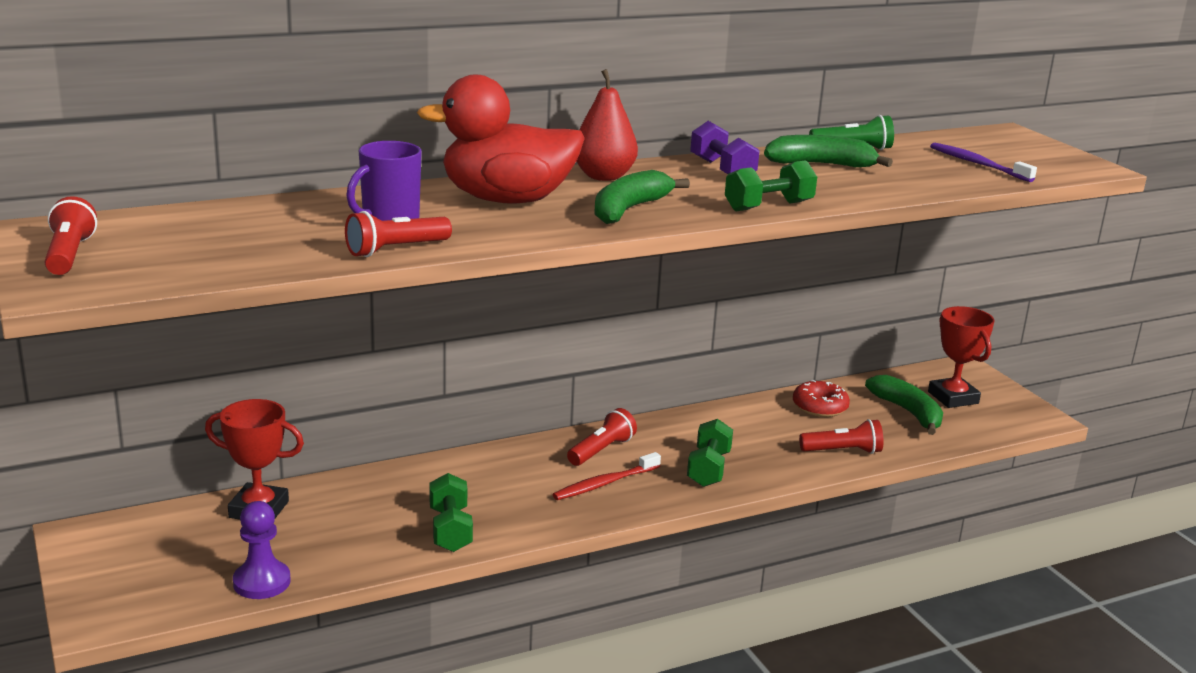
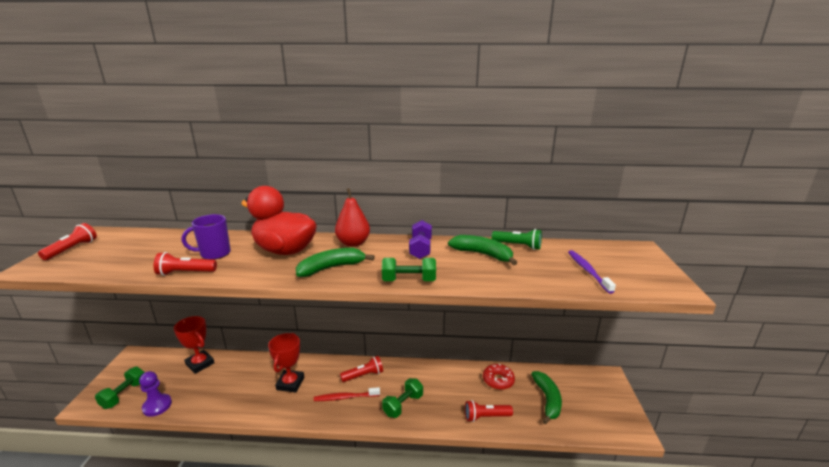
camera: 30 degrees right, 0 degrees up
green dumbbell [429,473,473,552] -> green dumbbell moved to [95,367,145,409]
red flashlight [799,419,883,454] -> red flashlight turned 150 degrees clockwise [465,400,513,422]
red trophy [928,306,994,408] -> red trophy moved to [268,333,304,392]

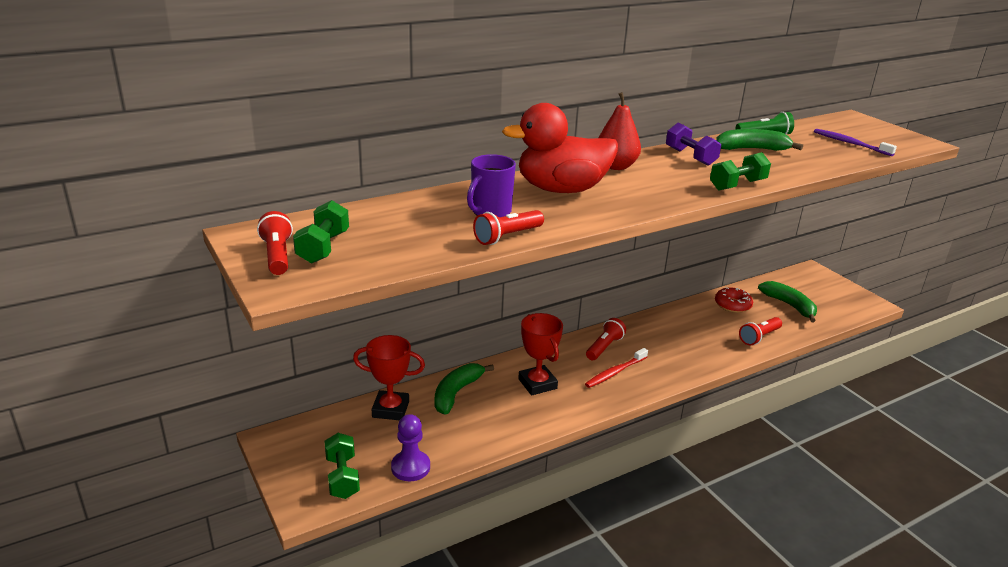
camera: 35 degrees left, 5 degrees up
green banana [296,248,375,277] -> green banana moved to [434,363,494,415]
green dumbbell [382,378,423,418] -> green dumbbell moved to [293,200,349,263]

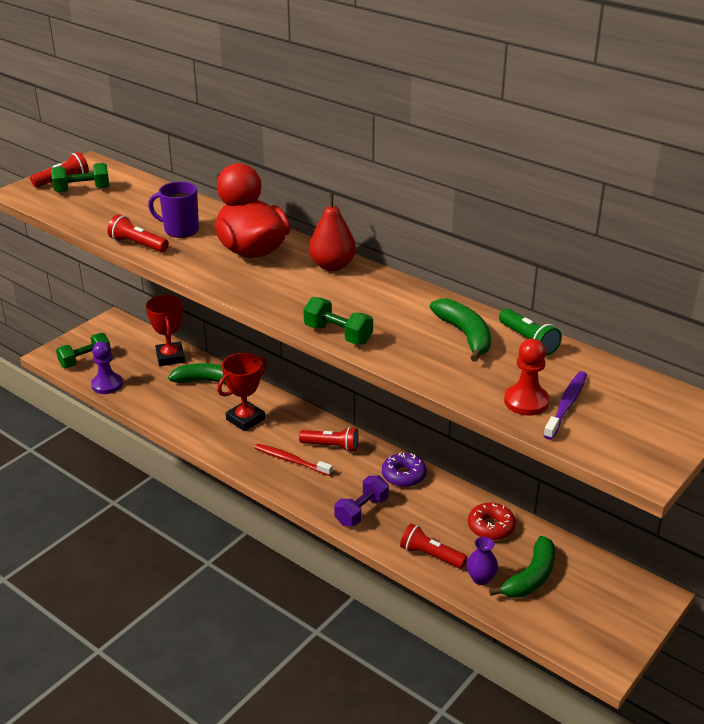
camera: 70 degrees right, 5 degrees up
purple dumbbell [666,122,721,166] -> purple dumbbell moved to [334,476,389,526]
none -> purple donut [382,452,427,487]
none -> purple vase [467,537,498,585]
none -> red pawn [504,339,549,416]

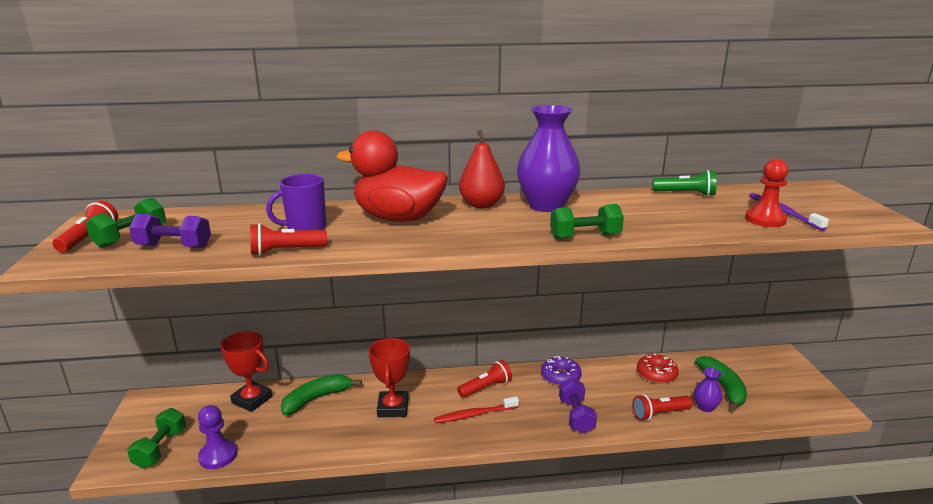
camera: 45 degrees left, 10 degrees down
green banana [430,298,491,362] -> none
none -> purple dumbbell [129,214,211,248]
none -> purple vase [517,105,580,212]

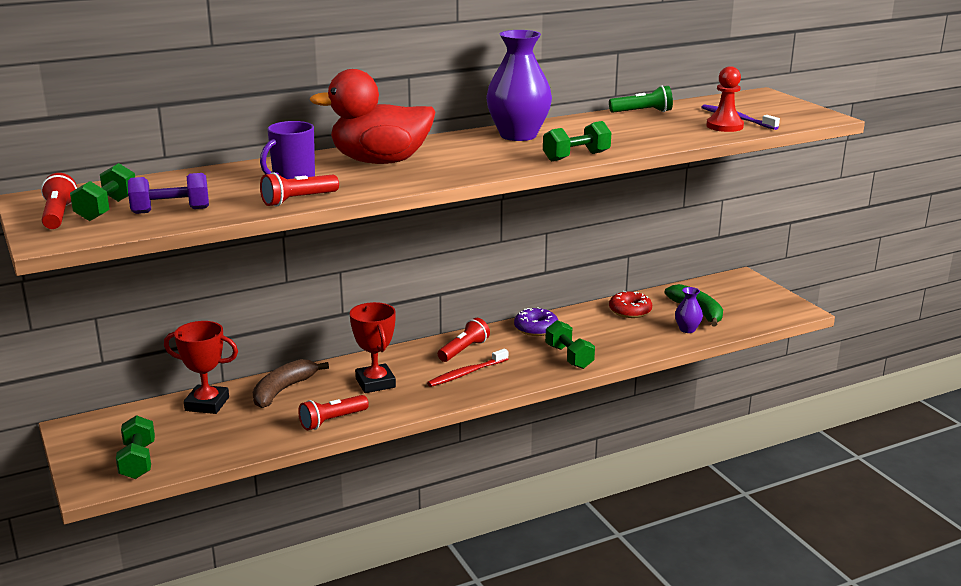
camera: 20 degrees left, 0 degrees up
purple pawn [198,405,237,469] -> none
green banana [281,374,362,416] -> brown banana [253,359,329,408]
red pear [459,130,505,208] -> none
purple dumbbell [559,378,597,433] -> green dumbbell [545,320,595,369]
red flashlight [632,394,693,421] -> red flashlight moved to [298,395,369,431]

